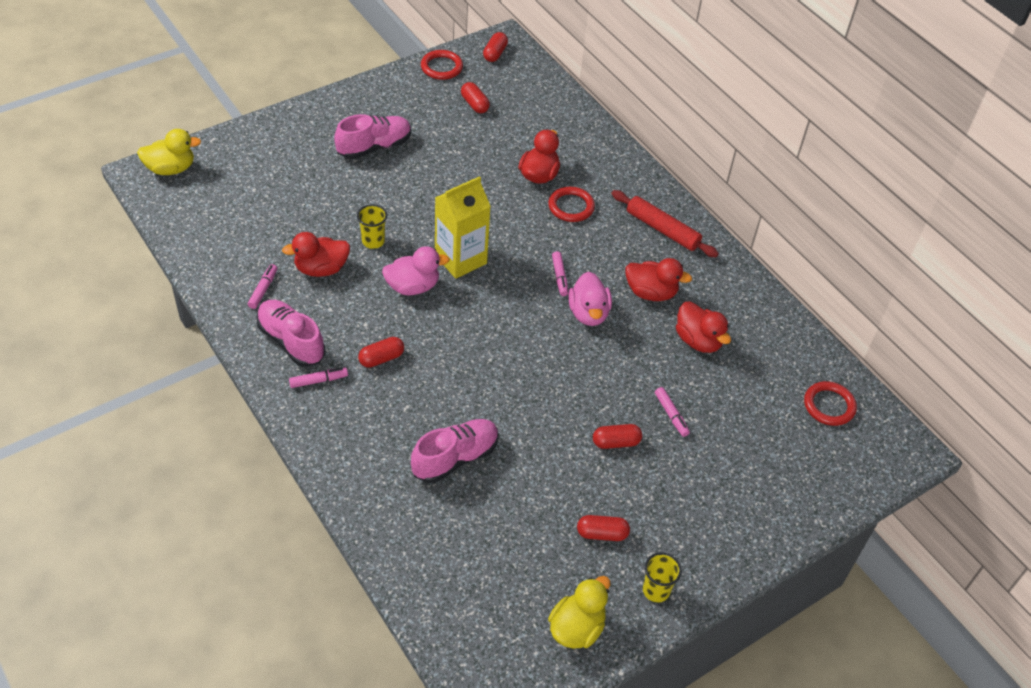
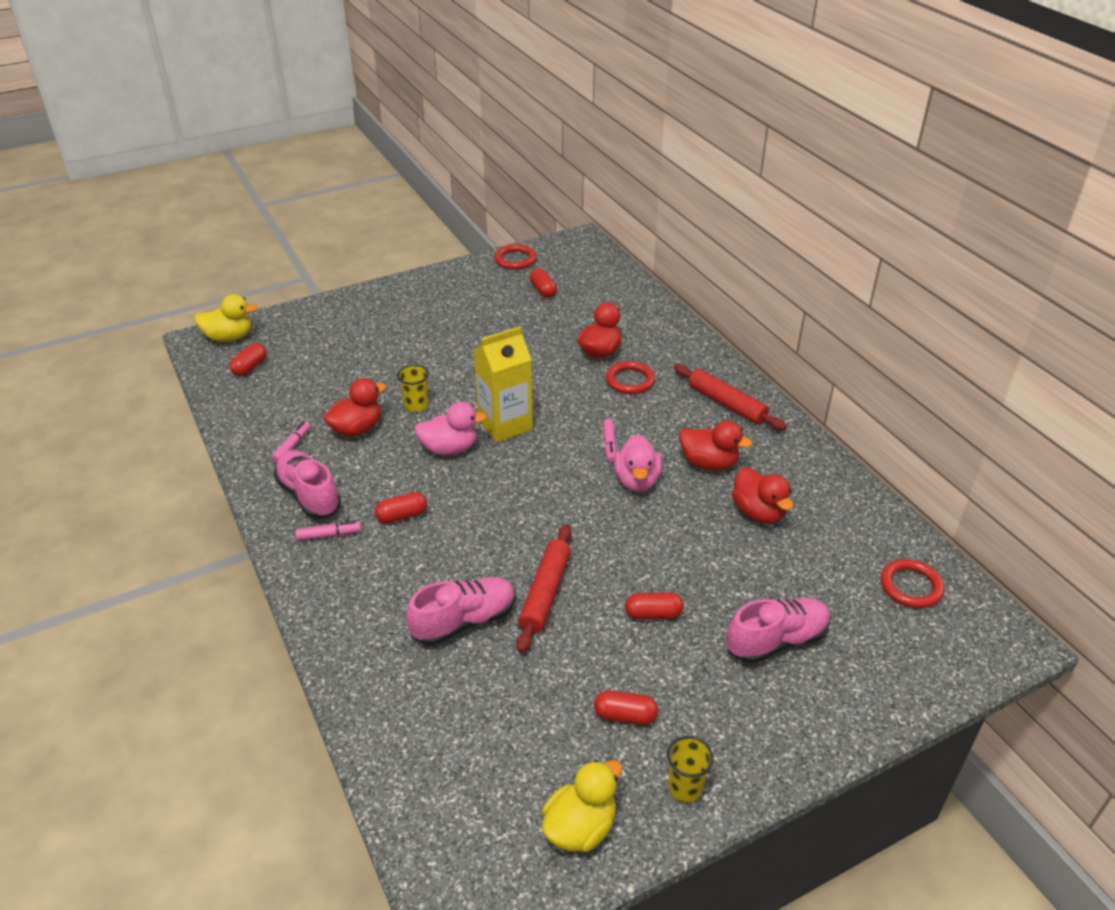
camera: 10 degrees right, 10 degrees down
red duck [282,232,350,277] -> red duck turned 150 degrees clockwise [323,378,386,437]
pink shoe [334,114,411,159] -> pink shoe moved to [727,598,831,664]
red capsule [483,32,508,62] -> red capsule moved to [229,343,267,376]
pink marker [655,387,690,437] -> none
none -> red rolling pin [516,524,572,653]

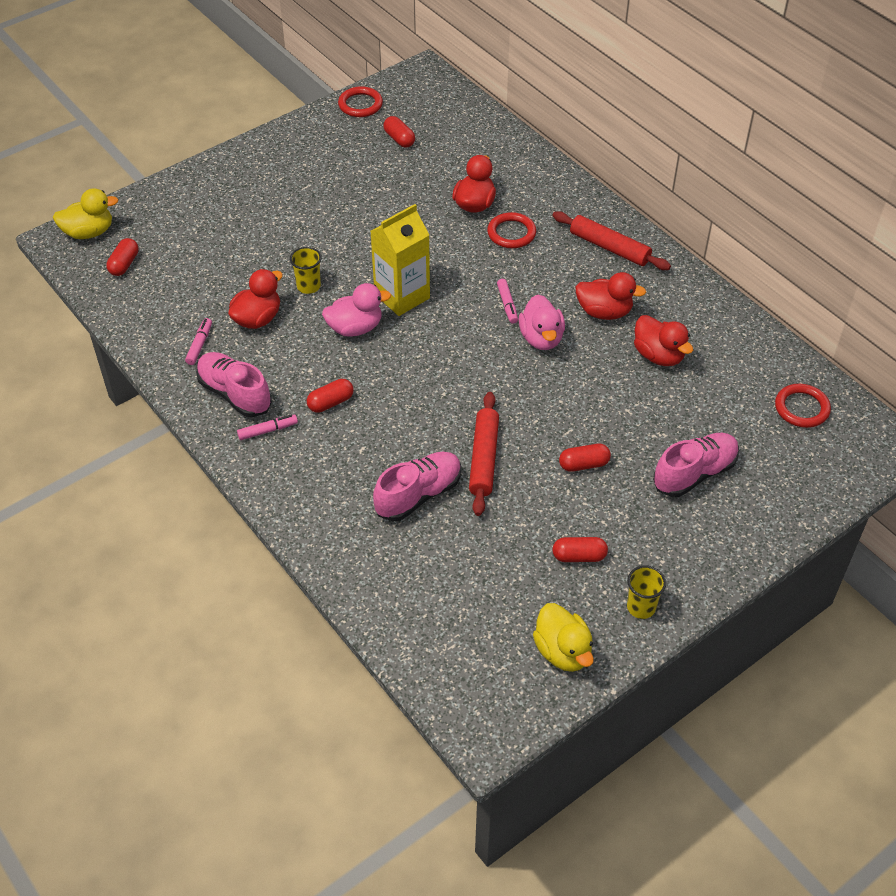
camera: 10 degrees left, 10 degrees up
yellow duck [542,760,622,852] -> yellow duck turned 120 degrees clockwise [533,603,594,672]

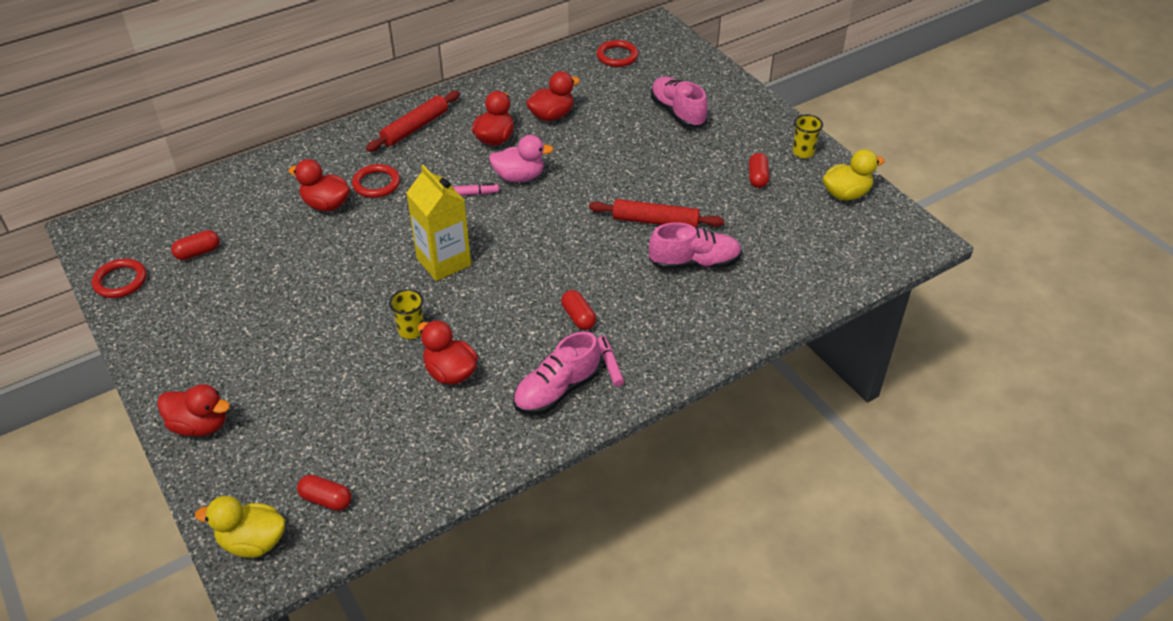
camera: 85 degrees left, 5 degrees down
yellow duck [53,188,118,239] -> yellow duck turned 75 degrees counterclockwise [195,496,285,558]
pink marker [185,318,212,365] -> none
pink duck [322,283,391,337] -> none
pink shoe [373,452,461,521] -> pink shoe turned 120 degrees clockwise [649,222,742,270]
red capsule [559,444,611,472] -> none
none -> red duck [157,384,230,437]

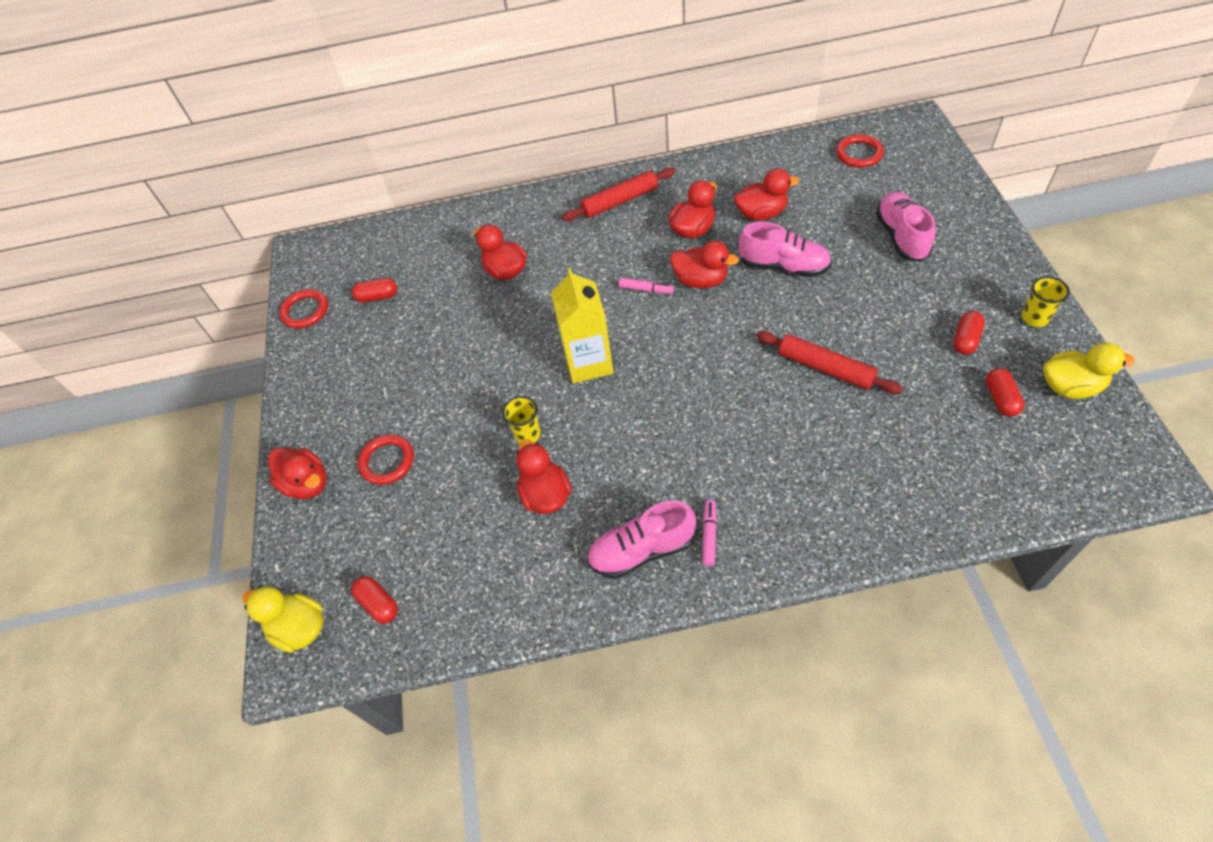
camera: 30 degrees right, 10 degrees up
red ring [352,164,400,198] -> red ring moved to [358,434,414,485]
pink duck [489,135,554,182] -> red duck [670,241,739,288]
red capsule [561,290,596,330] -> red capsule moved to [986,368,1024,417]
pink shoe [649,222,742,270] -> pink shoe moved to [739,222,832,277]

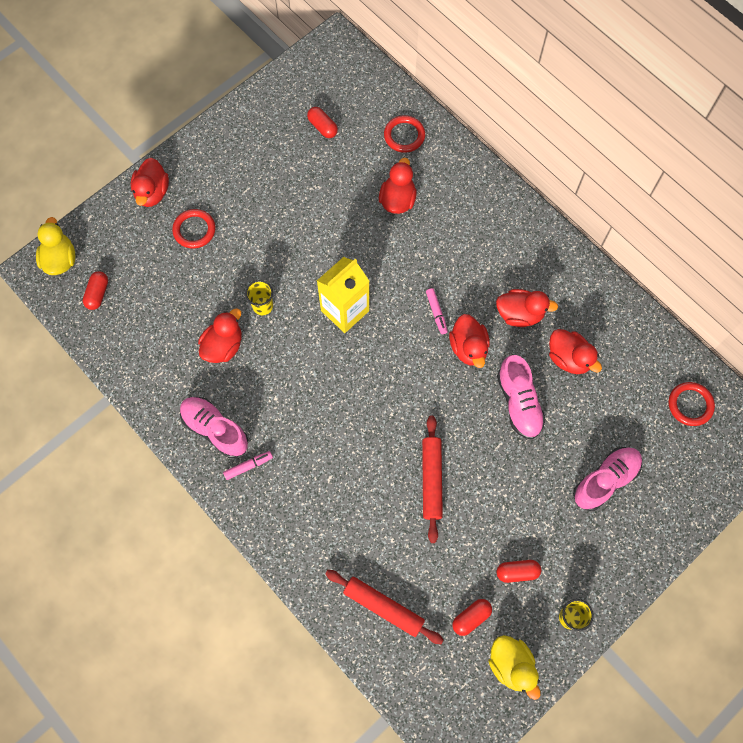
camera: 50 degrees right, 15 degrees up
red ring [279,289,328,328] -> red ring moved to [384,115,425,153]
red rolling pin [562,168,675,221] -> red rolling pin moved to [325,570,444,644]

